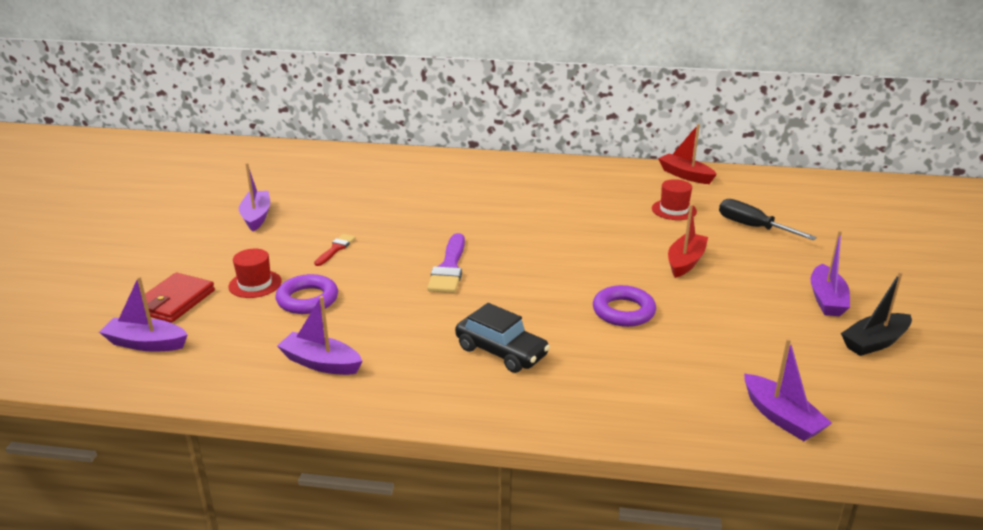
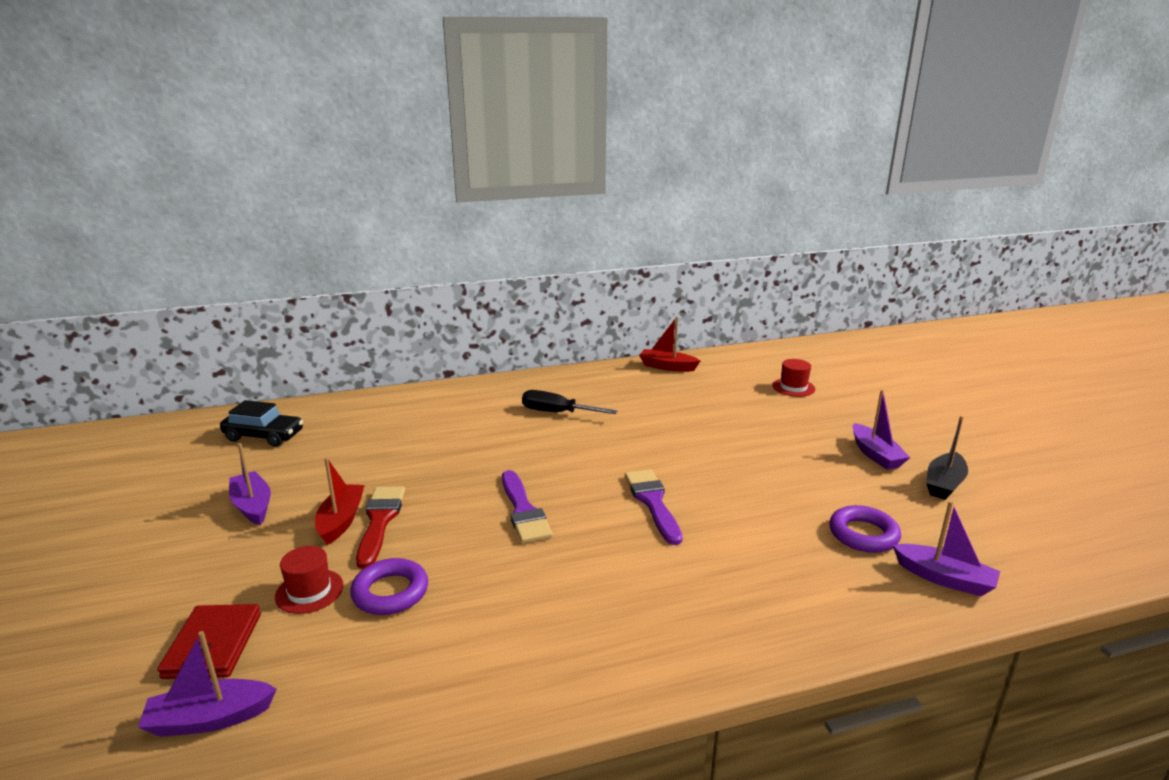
camera: 25 degrees left, 5 degrees down
purple boat [277,296,363,375] -> none
red brush [314,234,356,266] -> red brush [356,486,405,569], size x1.74
black car [455,303,550,373] -> black car moved to [220,400,303,447]
purple ring [593,285,656,327] -> purple ring moved to [829,505,901,553]
red hat [652,179,697,220] -> red hat moved to [772,359,815,397]
red boat [668,204,708,278] -> red boat moved to [315,457,365,545]
black screwdriver [719,199,817,240] -> black screwdriver moved to [522,390,617,414]
none -> purple brush [625,469,683,545]

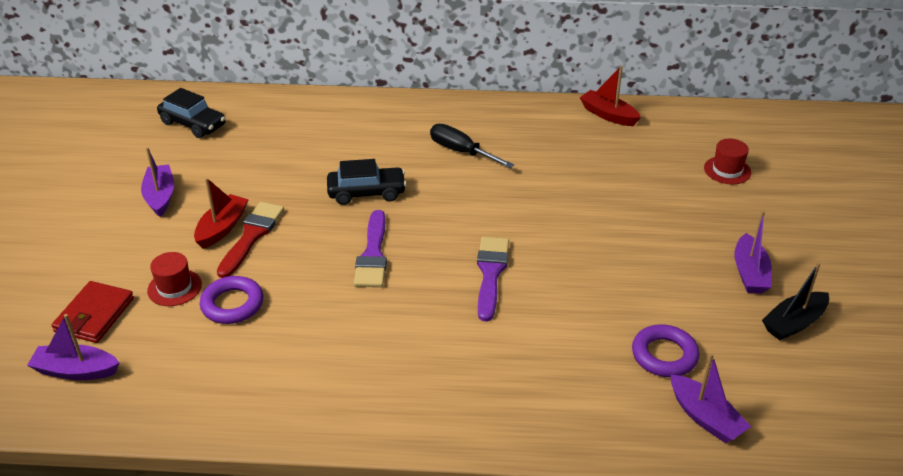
camera: 20 degrees right, 15 degrees up
none -> black car [327,159,407,205]

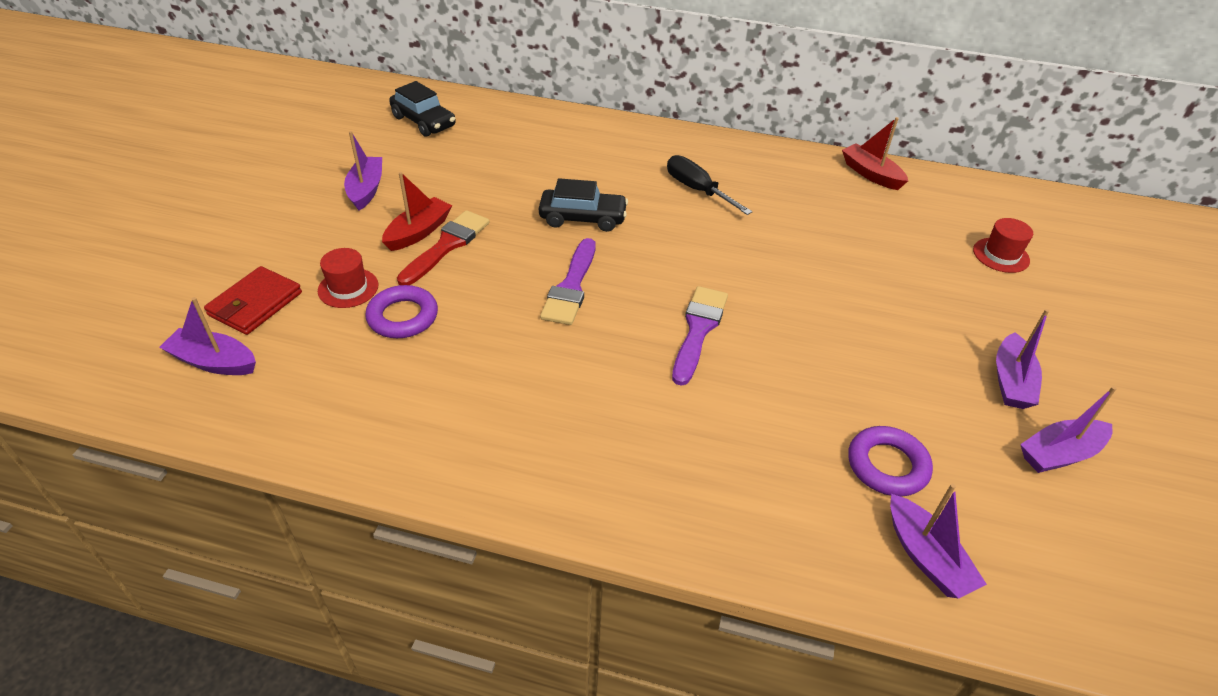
camera: 10 degrees right, 5 degrees up
black boat [762,262,829,340] -> purple boat [1020,386,1117,473]

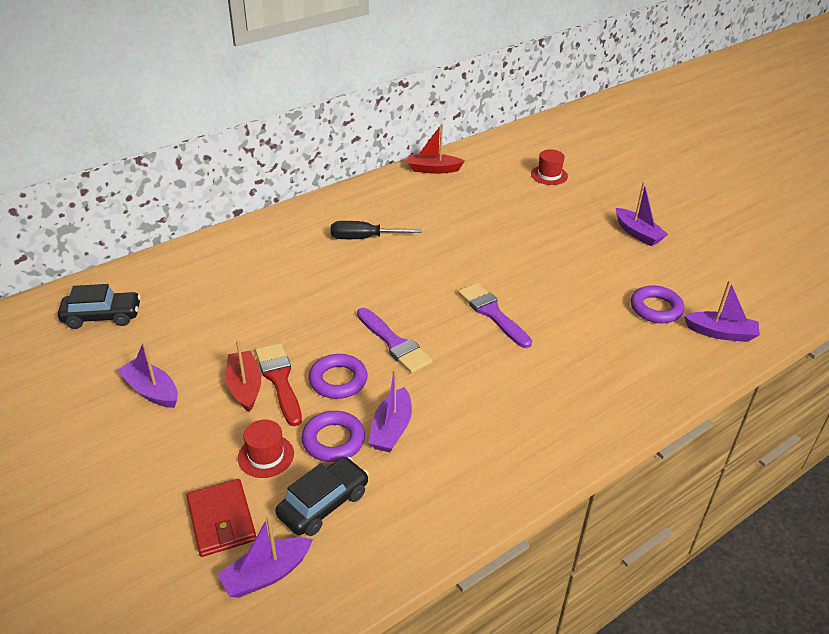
camera: 50 degrees left, 5 degrees down
black car [539,178,628,232] -> black car moved to [275,457,369,536]
purple boat [1020,386,1117,473] -> purple boat moved to [369,369,412,452]
none -> purple ring [309,354,368,399]

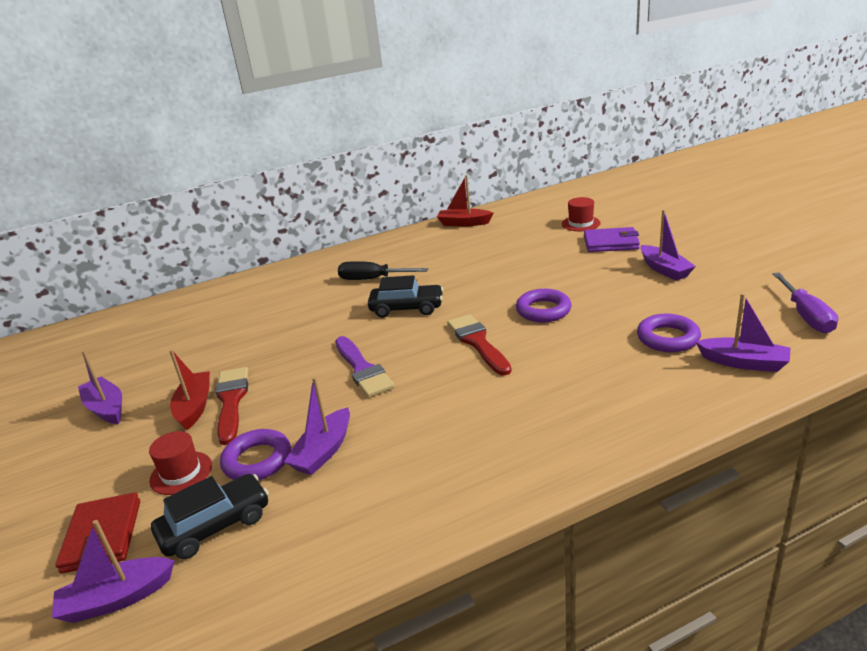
camera: 15 degrees right, 10 degrees down
black car [58,284,141,329] -> black car moved to [368,275,444,318]
purple ring [309,354,368,399] -> purple ring moved to [516,289,571,322]
purple brush [458,283,532,348] -> red brush [447,314,512,376]
none -> purple wallet [584,227,640,252]
none -> purple screwdriver [773,273,838,333]

